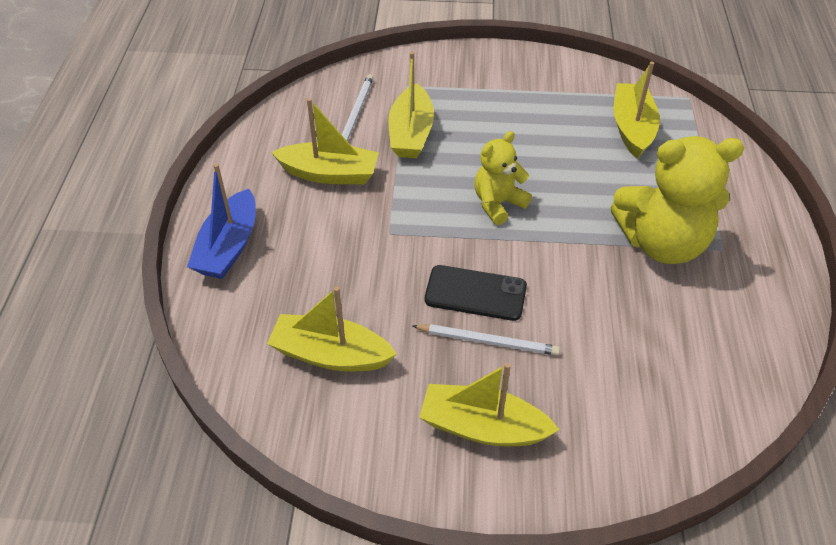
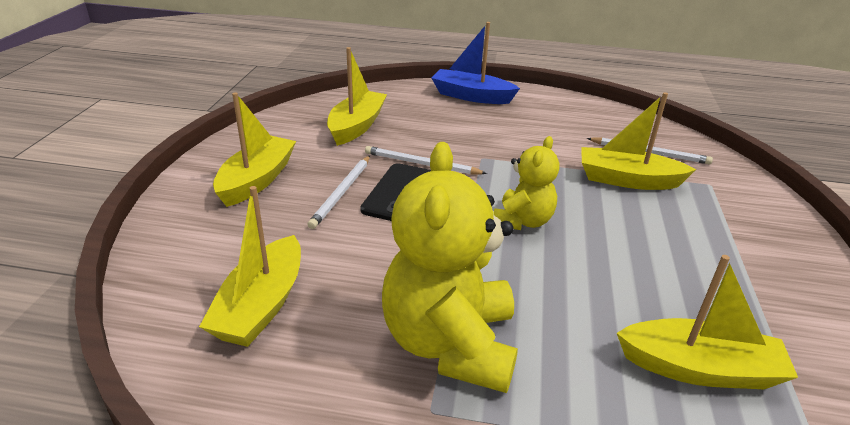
camera: 95 degrees right, 15 degrees down
yellow boat [271,98,379,184] -> yellow boat moved to [199,186,301,347]
yellow teddy bear [474,131,532,225] -> yellow teddy bear turned 60 degrees clockwise [493,136,559,230]
none -> white pencil [365,146,487,174]

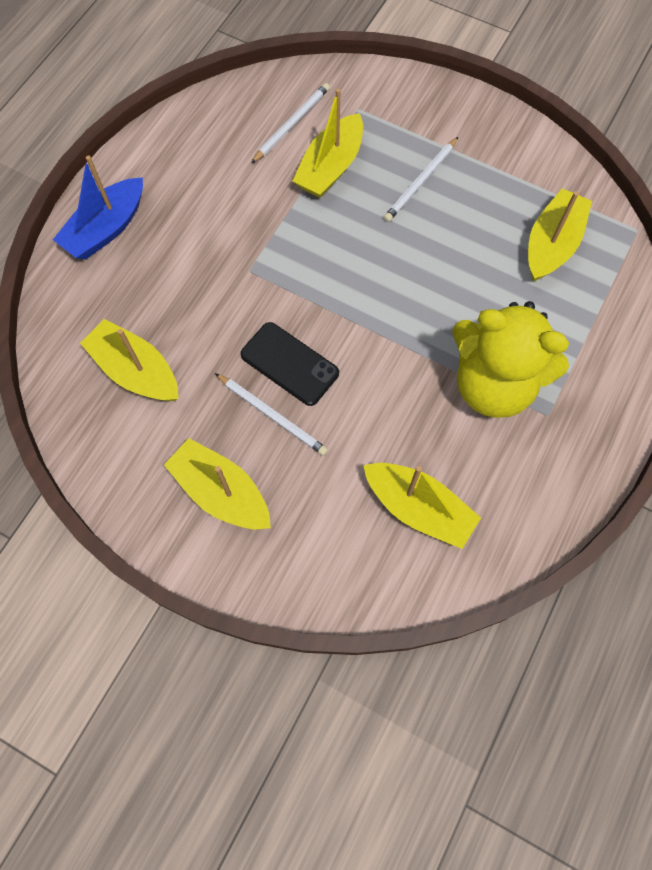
camera: 70 degrees left, 35 degrees up
white pencil [365,146,487,174] -> white pencil moved to [384,137,458,222]
yellow teddy bear [493,136,559,230] -> none

